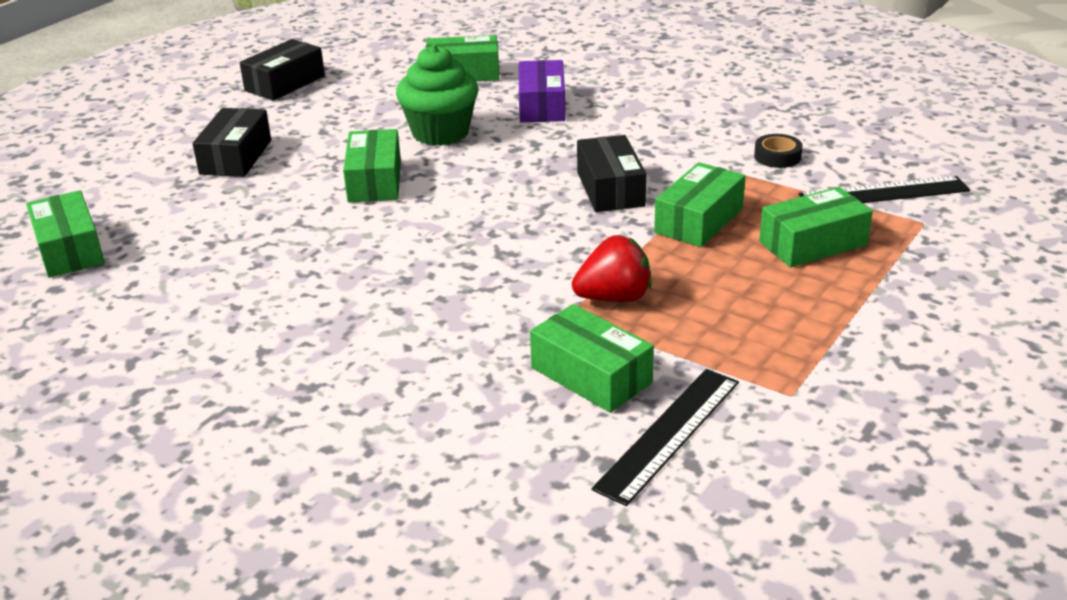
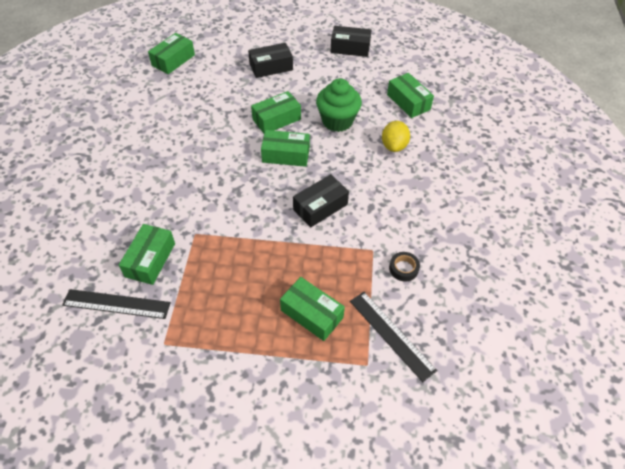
camera: 60 degrees right, 20 degrees up
purple box [519,60,565,122] -> yellow lemon [382,121,410,152]
red strawberry [572,235,652,302] -> none
green box [654,162,745,247] -> green box moved to [261,130,310,167]

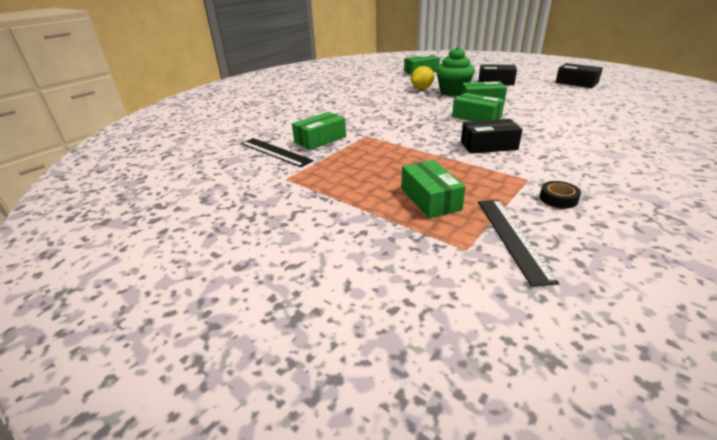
camera: 35 degrees right, 20 degrees down
green cupcake [316,78,362,132] -> green cupcake moved to [436,47,475,96]
yellow lemon [382,121,410,152] -> yellow lemon moved to [411,66,434,89]
green box [387,73,434,118] -> none

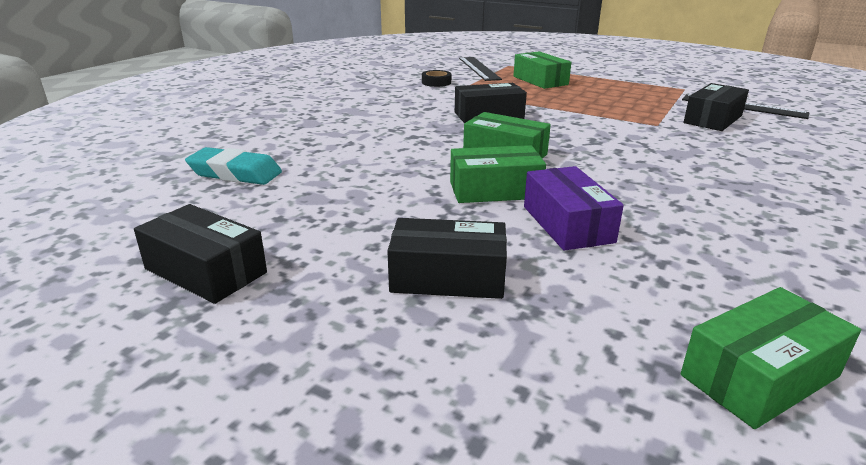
camera: 170 degrees right, 5 degrees down
green box [292,112,346,150] -> black box [684,83,749,131]
yellow lemon [411,66,434,89] -> none
green cupcake [436,47,475,96] -> purple box [524,166,624,251]
none -> turquoise eraser [185,147,282,185]

